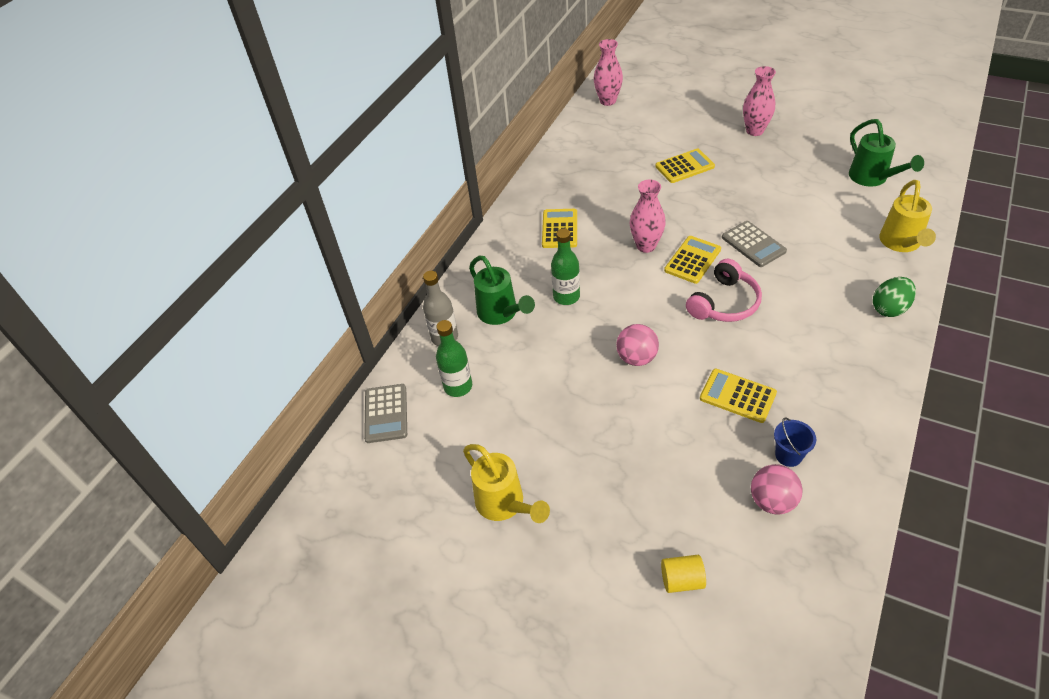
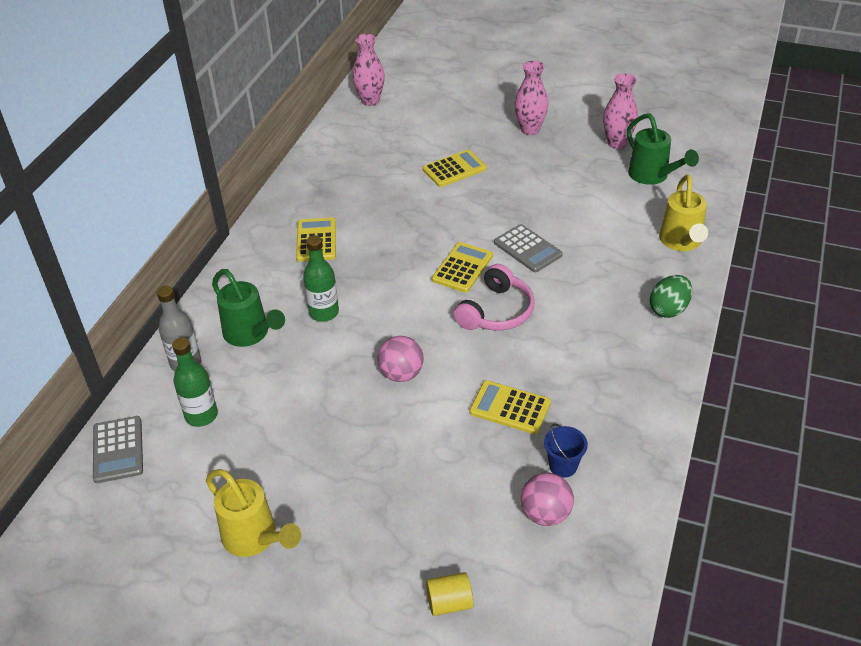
camera: 10 degrees left, 5 degrees down
pink vase [630,180,666,253] -> pink vase moved to [603,73,638,149]

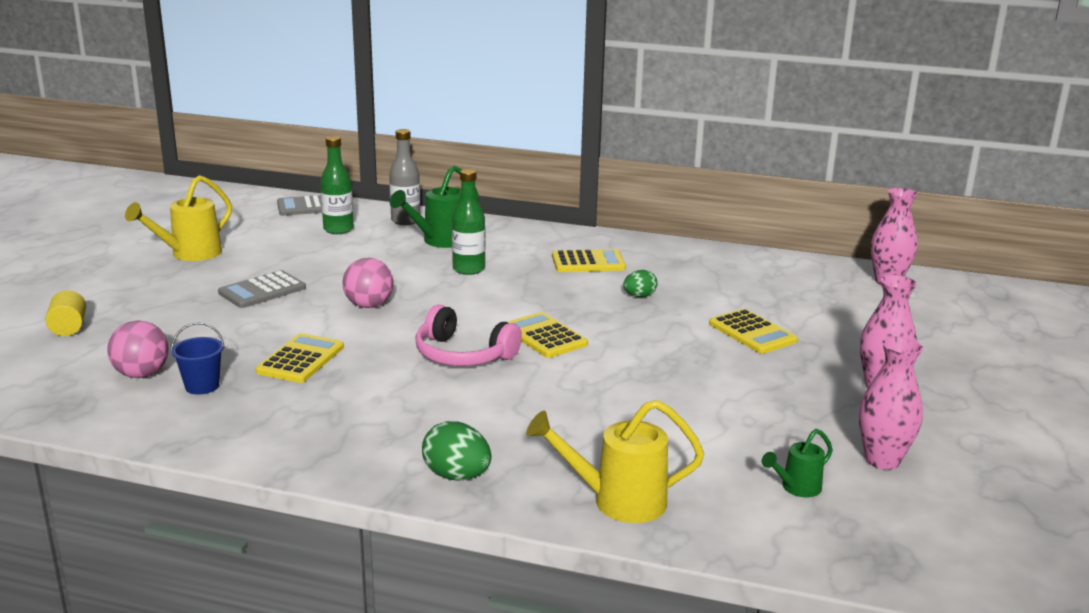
camera: 85 degrees right, 20 degrees down
yellow calculator [432,242,493,293] -> yellow calculator turned 150 degrees counterclockwise [507,312,588,358]
grey calculator [494,224,563,272] -> grey calculator moved to [218,270,306,308]
green watering can [627,113,699,185] -> green watering can [762,429,833,497], size x0.56
none -> green egg [623,270,657,297]

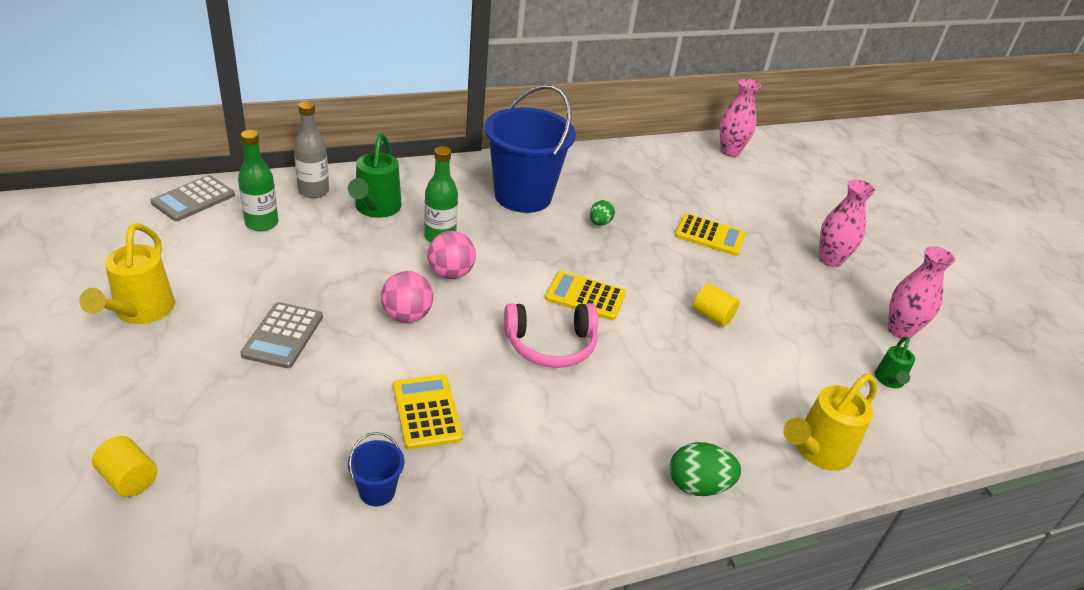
camera: 40 degrees left, 15 degrees up
pink ball [108,320,169,378] -> pink ball moved to [427,231,476,279]
yellow calculator [552,249,626,272] -> blue bucket [485,85,576,213]
none -> yellow cylinder [693,283,740,327]

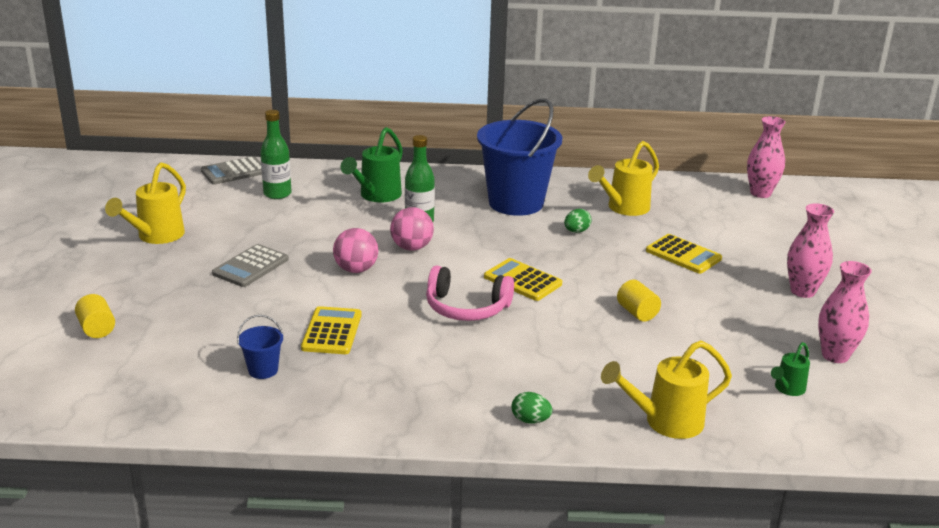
camera: 25 degrees right, 10 degrees down
grey bottle [294,101,329,198] -> none
green egg [670,442,741,496] -> green egg [511,392,552,424], size x0.65
none -> yellow watering can [588,141,659,216]

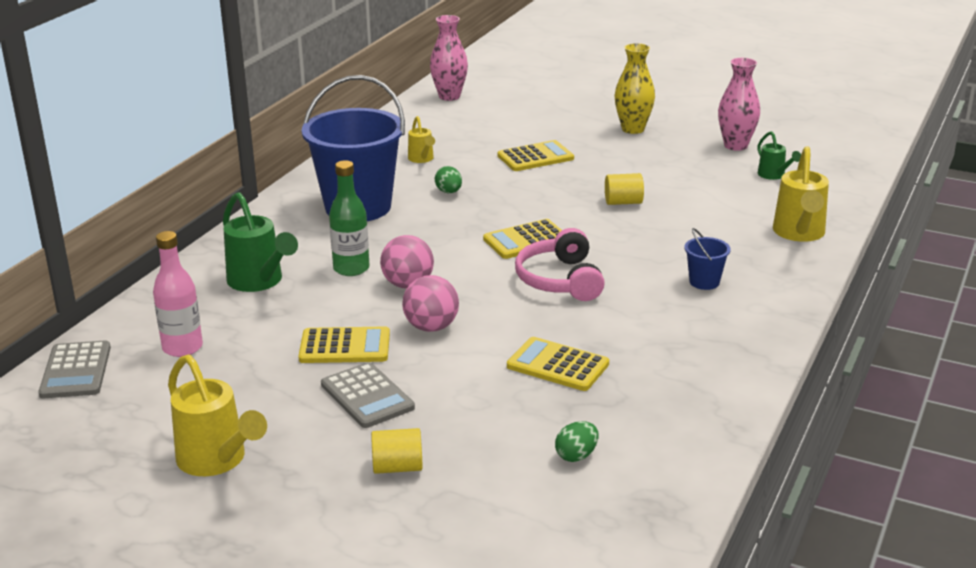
camera: 65 degrees left, 0 degrees up
yellow cylinder [75,294,115,338] -> yellow cylinder moved to [371,428,423,474]
blue bucket [237,315,283,379] -> blue bucket moved to [684,228,731,290]
green bottle [260,110,291,199] -> pink bottle [153,231,203,357]
pink headphones [426,265,514,321] -> pink headphones turned 135 degrees clockwise [515,228,605,301]
green egg [511,392,552,424] -> green egg moved to [555,421,598,462]
yellow watering can [588,141,659,216] -> yellow watering can [408,116,435,163], size x0.56
pink vase [787,203,834,298] -> yellow vase [614,43,655,134]
none -> yellow calculator [298,326,390,363]

